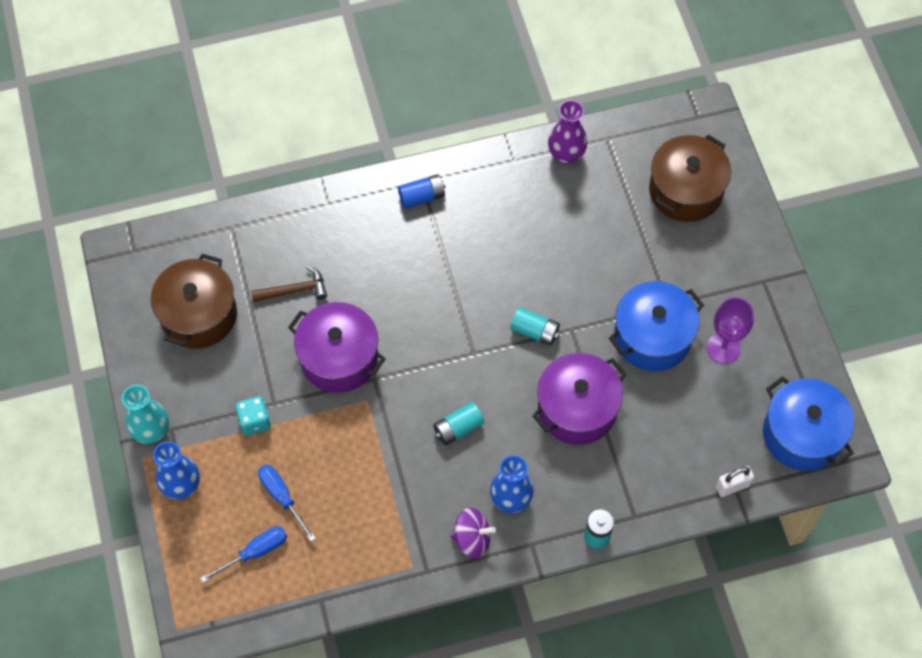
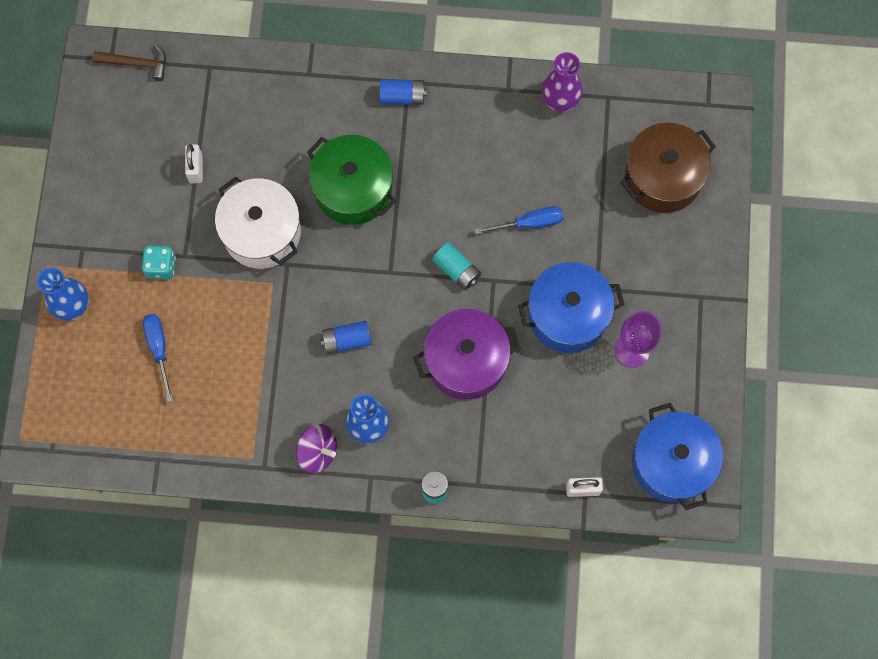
camera: 20 degrees right, 10 degrees up
turquoise vase [122,385,169,444] -> none
brown pot [151,254,237,349] -> none
blue screwdriver [200,526,287,583] -> blue screwdriver moved to [474,206,563,234]
brown hammer [251,265,327,302] -> brown hammer moved to [93,44,166,81]
purple pot [288,302,385,393] -> white pot [215,177,301,269]
turquoise battery [433,402,484,446] -> blue battery [320,321,371,354]
none -> white padlock [185,144,203,183]
none -> green pot [307,135,396,225]

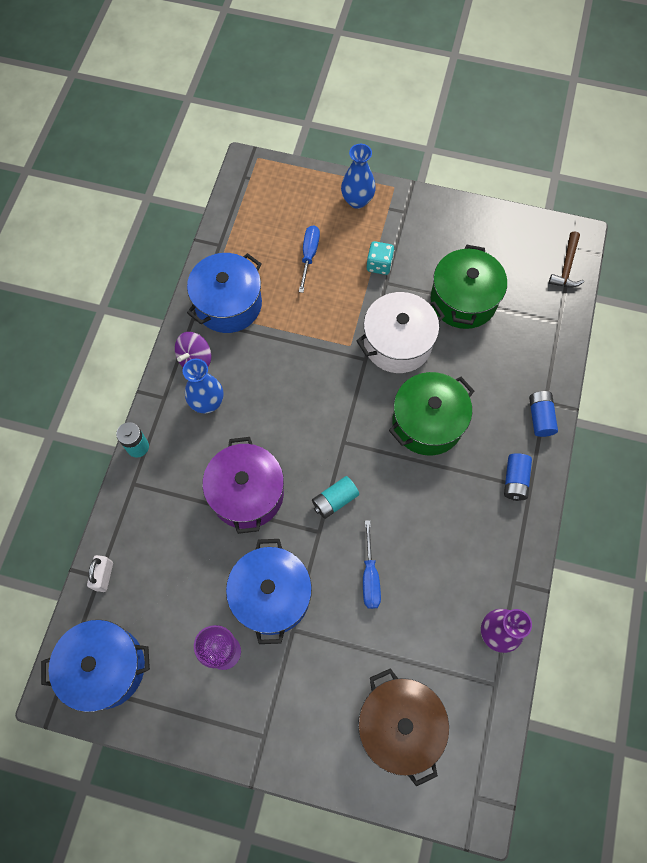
camera: 100 degrees right, 5 degrees down
blue screwdriver [143,314,173,402] -> blue screwdriver turned 75 degrees counterclockwise [299,225,320,293]
white padlock [185,144,203,183] -> green pot [431,245,507,329]
blue battery [320,321,371,354] -> blue battery moved to [529,391,558,437]
none -> blue pot [187,253,262,333]

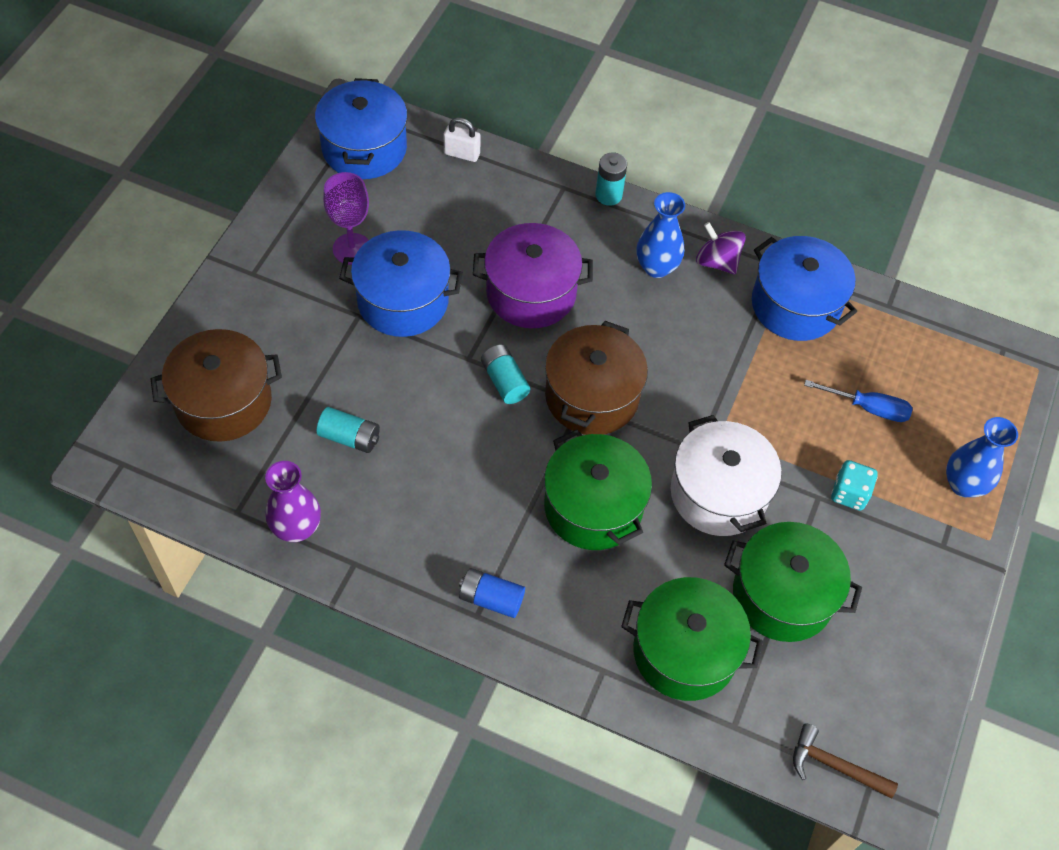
camera: 95 degrees right, 10 degrees down
blue screwdriver [363,520,381,609] -> none
blue battery [529,391,558,437] -> none
none -> turquoise battery [317,407,380,453]
none -> brown pot [545,321,648,435]
none -> green pot [621,577,763,701]

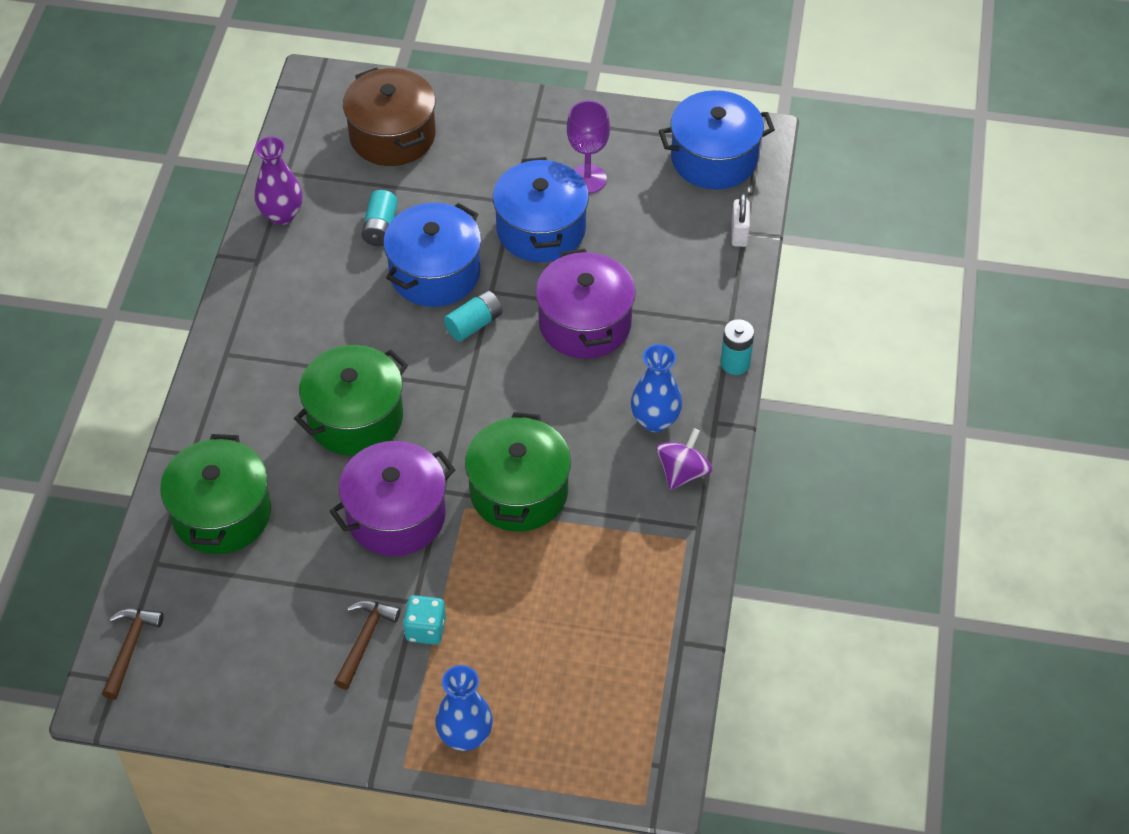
camera: 80 degrees right, 5 degrees down
blue battery [459,568,525,618] -> none
brown pot [545,321,648,435] -> none
white pot [671,415,782,536] -> purple pot [330,441,455,556]
green pot [724,522,862,642] -> green pot moved to [465,412,571,532]
blue pot [752,236,857,341] -> blue pot moved to [383,203,481,307]
blue screwdriver [804,380,913,422] -> none
none -> brown hammer [334,600,401,689]

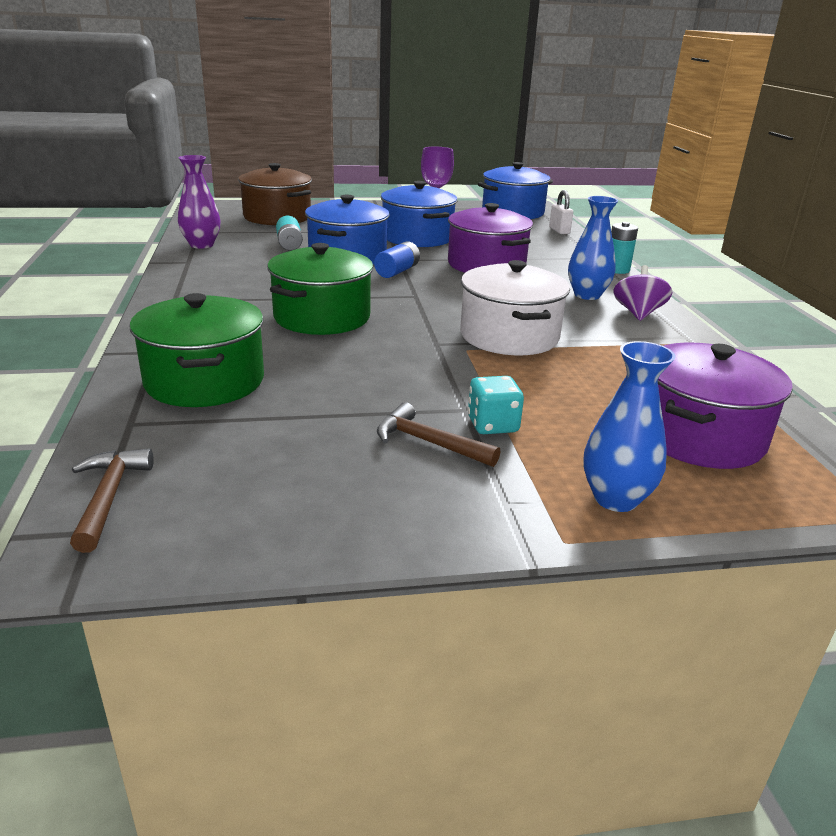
camera: 20 degrees left, 25 degrees down
purple pot [330,441,455,556] -> purple pot moved to [657,342,792,469]
brown hammer [334,600,401,689] -> brown hammer turned 60 degrees counterclockwise [377,402,500,467]
turquoise battery [444,290,502,341] -> blue battery [374,241,420,278]
green pot [465,412,571,532] -> white pot [460,260,570,355]

